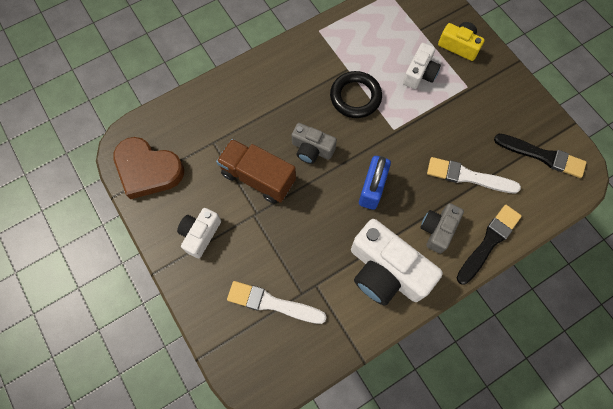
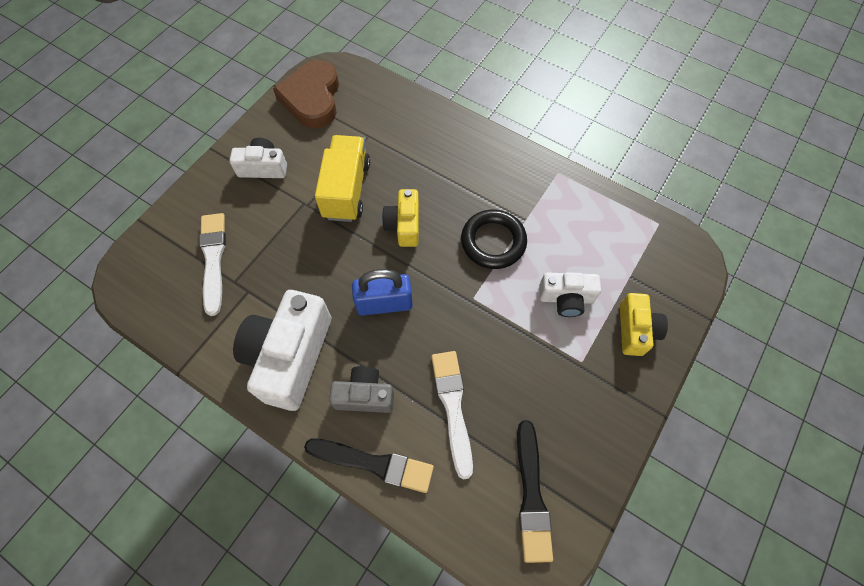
camera: 65 degrees right, 5 degrees down
brown truck [216,139,296,203] -> yellow truck [315,135,370,222]
grey camera [292,123,337,164] -> yellow camera [382,189,419,247]

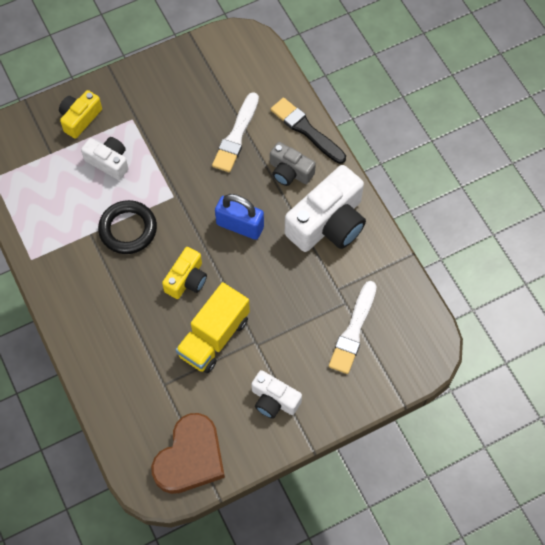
camera: 150 degrees left, 0 degrees up
black brush [517,420,553,563] -> none

